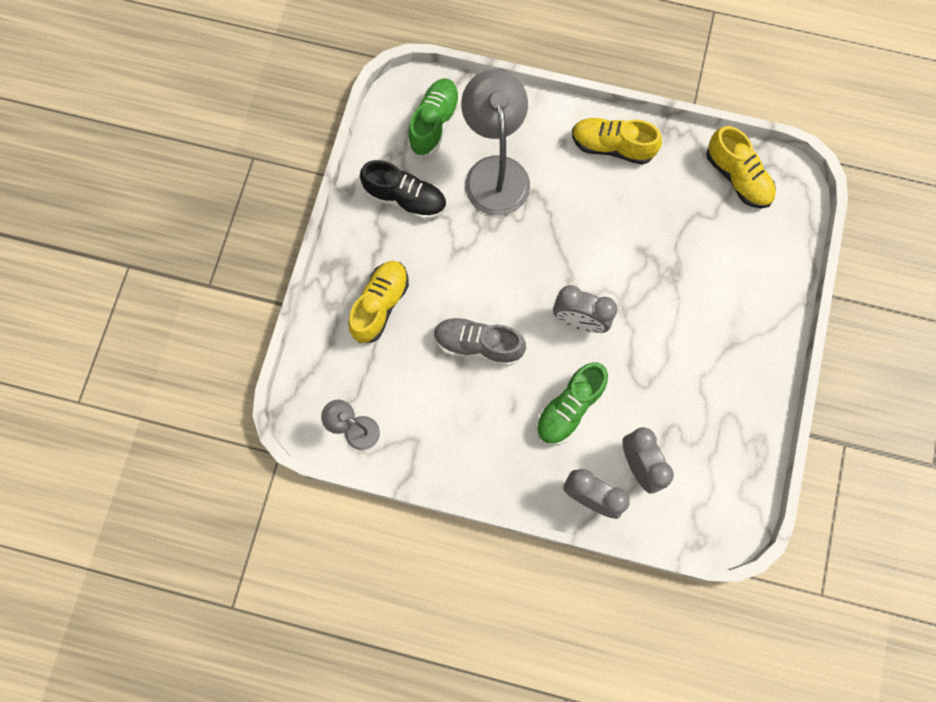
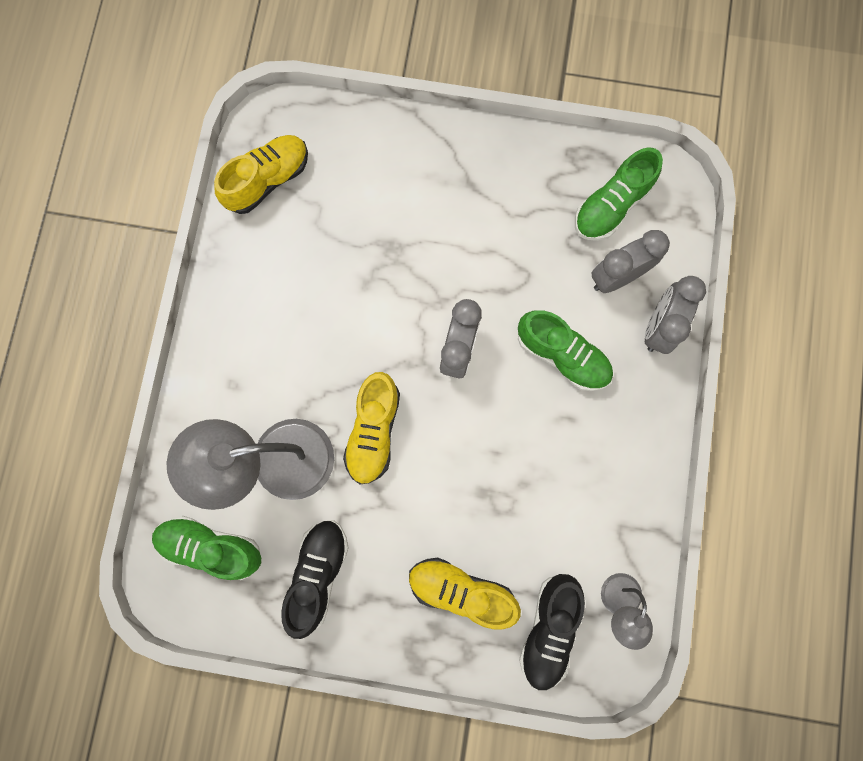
camera: 95 degrees left, 5 degrees up
grey shoe [434,317,526,366] -> none
yellow shoe [572,118,662,165] -> yellow shoe moved to [343,372,400,484]
none -> black shoe [519,574,585,690]
none -> green shoe [575,147,663,241]

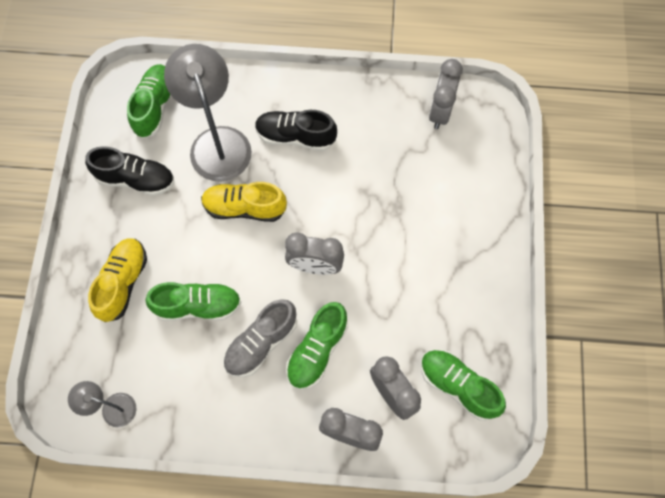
camera: 85 degrees right, 10 degrees down
yellow shoe [214,135,308,214] -> grey clock [429,59,463,129]
black shoe [519,574,585,690] -> black shoe moved to [255,110,337,151]
none -> green shoe [145,282,241,321]
none -> grey shoe [223,299,297,377]

